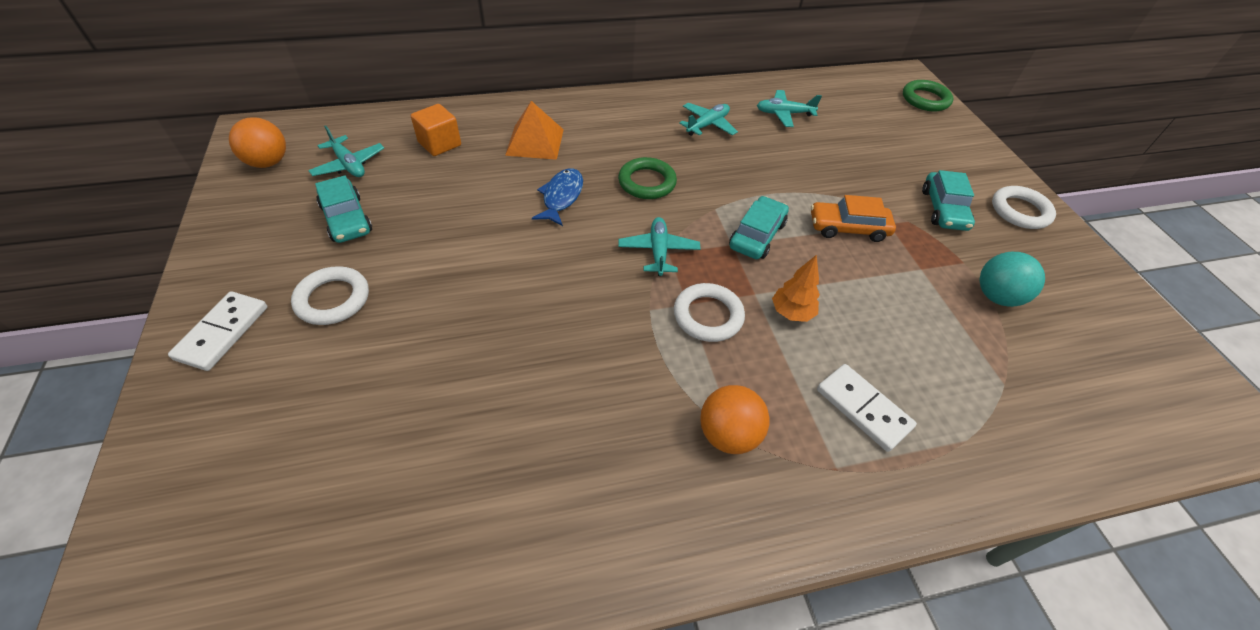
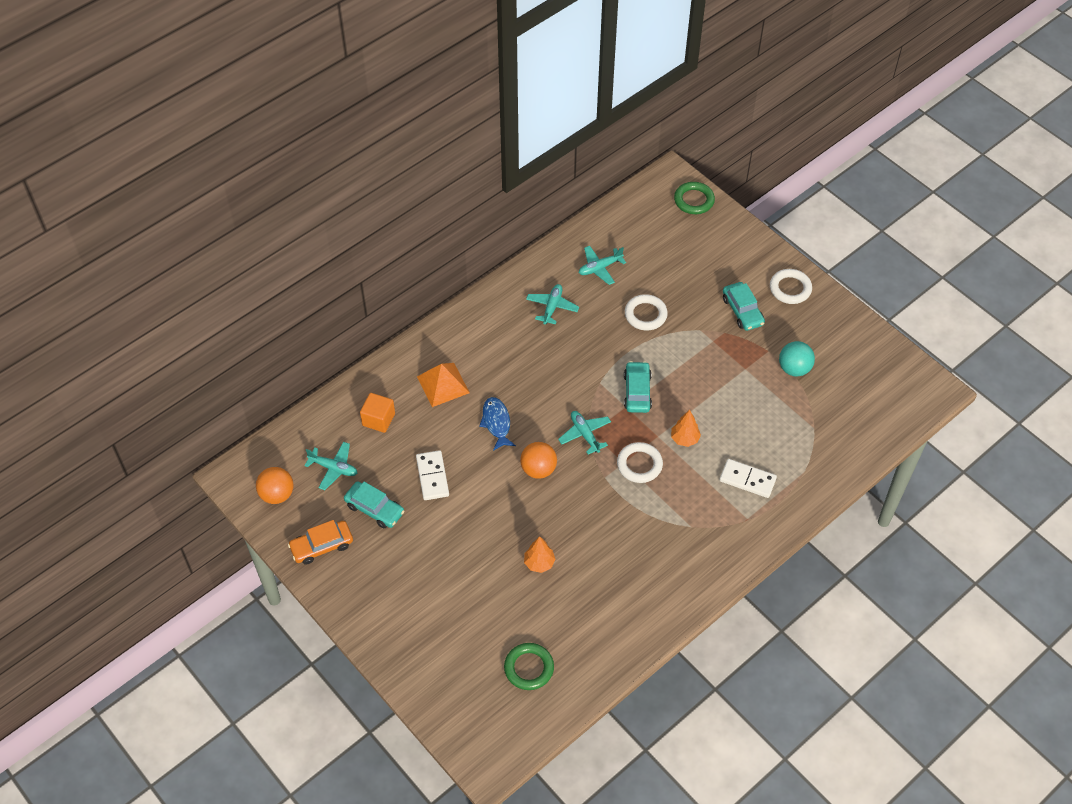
camera: 25 degrees left, 5 degrees up
white domino [168,291,267,371] -> white domino moved to [416,450,449,500]
white ring [291,266,369,325] -> white ring moved to [625,294,668,330]
green ring [618,157,677,199] -> green ring moved to [504,643,554,690]
orange ball [700,385,770,454] -> orange ball moved to [520,442,557,479]
orange car [811,195,896,242] -> orange car moved to [288,520,353,565]
none -> orange tree [524,536,556,573]

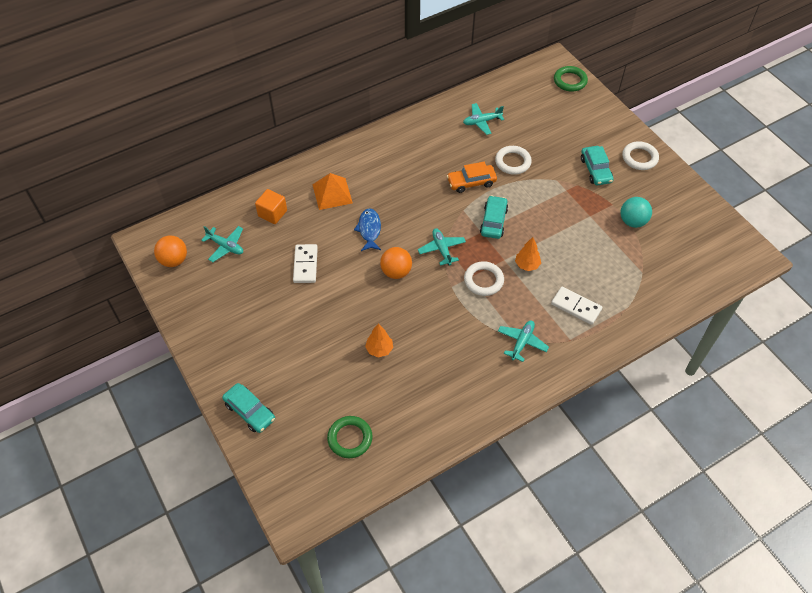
camera: 10 degrees right, 0 degrees up
orange car [288,520,353,565] -> orange car moved to [447,162,497,193]
turquoise car [344,482,404,528] -> turquoise car moved to [222,383,275,433]
turquoise plane [526,284,579,325] -> turquoise plane moved to [498,320,549,362]

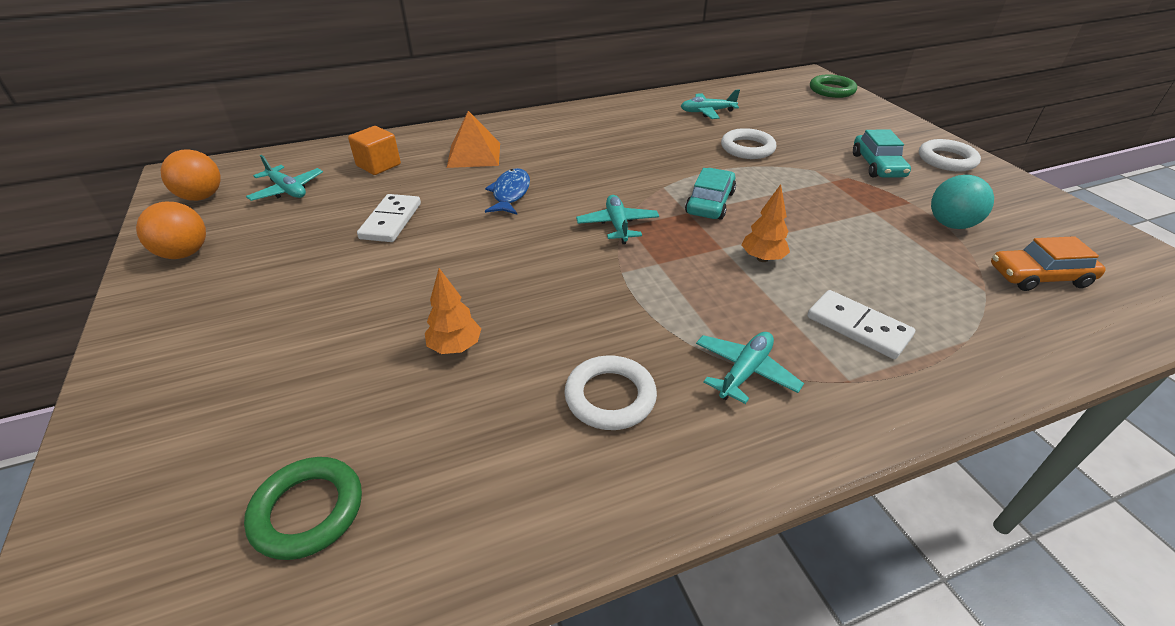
camera: 10 degrees right, 15 degrees down
turquoise car [222,383,275,433] -> none
orange ball [380,247,412,279] -> orange ball moved to [136,202,206,259]
orange car [447,162,497,193] -> orange car moved to [991,236,1106,291]
white ring [464,261,504,296] -> white ring moved to [564,355,657,430]

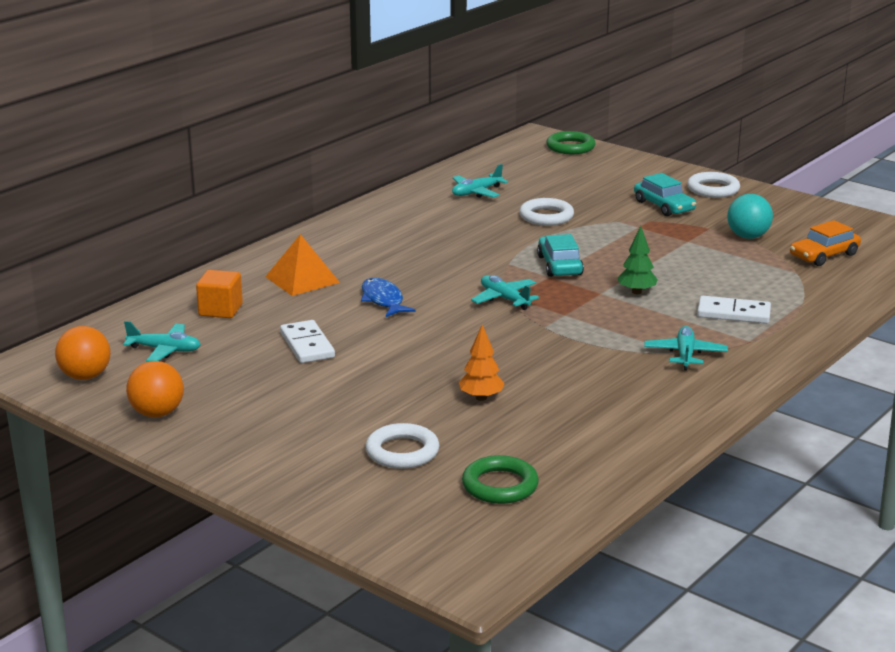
camera: 30 degrees left, 15 degrees down
white ring [564,355,657,430] -> white ring moved to [365,423,439,469]
orange tree [742,184,790,262] -> green tree [617,226,658,294]

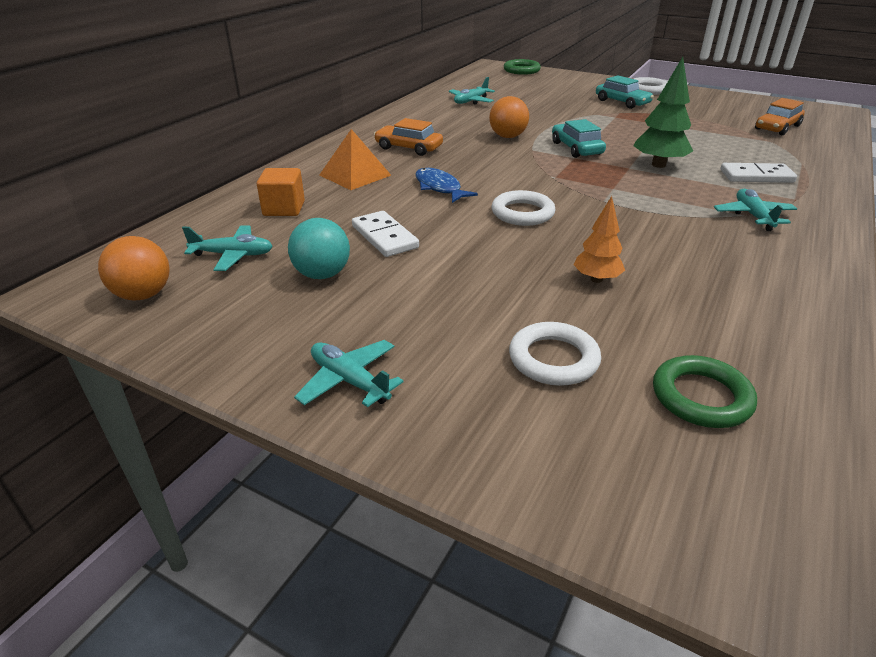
camera: 10 degrees left, 10 degrees up
orange ball [126,361,184,417] -> orange ball moved to [489,96,529,138]
turquoise plane [471,275,539,310] -> turquoise plane moved to [294,340,404,407]
white ring [519,198,574,226] -> white ring moved to [492,190,556,226]
green tree [617,226,658,294] -> green tree [633,57,693,168], size x1.58
turquoise ball [727,194,773,239] -> turquoise ball moved to [288,218,350,279]
none -> orange car [374,118,443,156]

